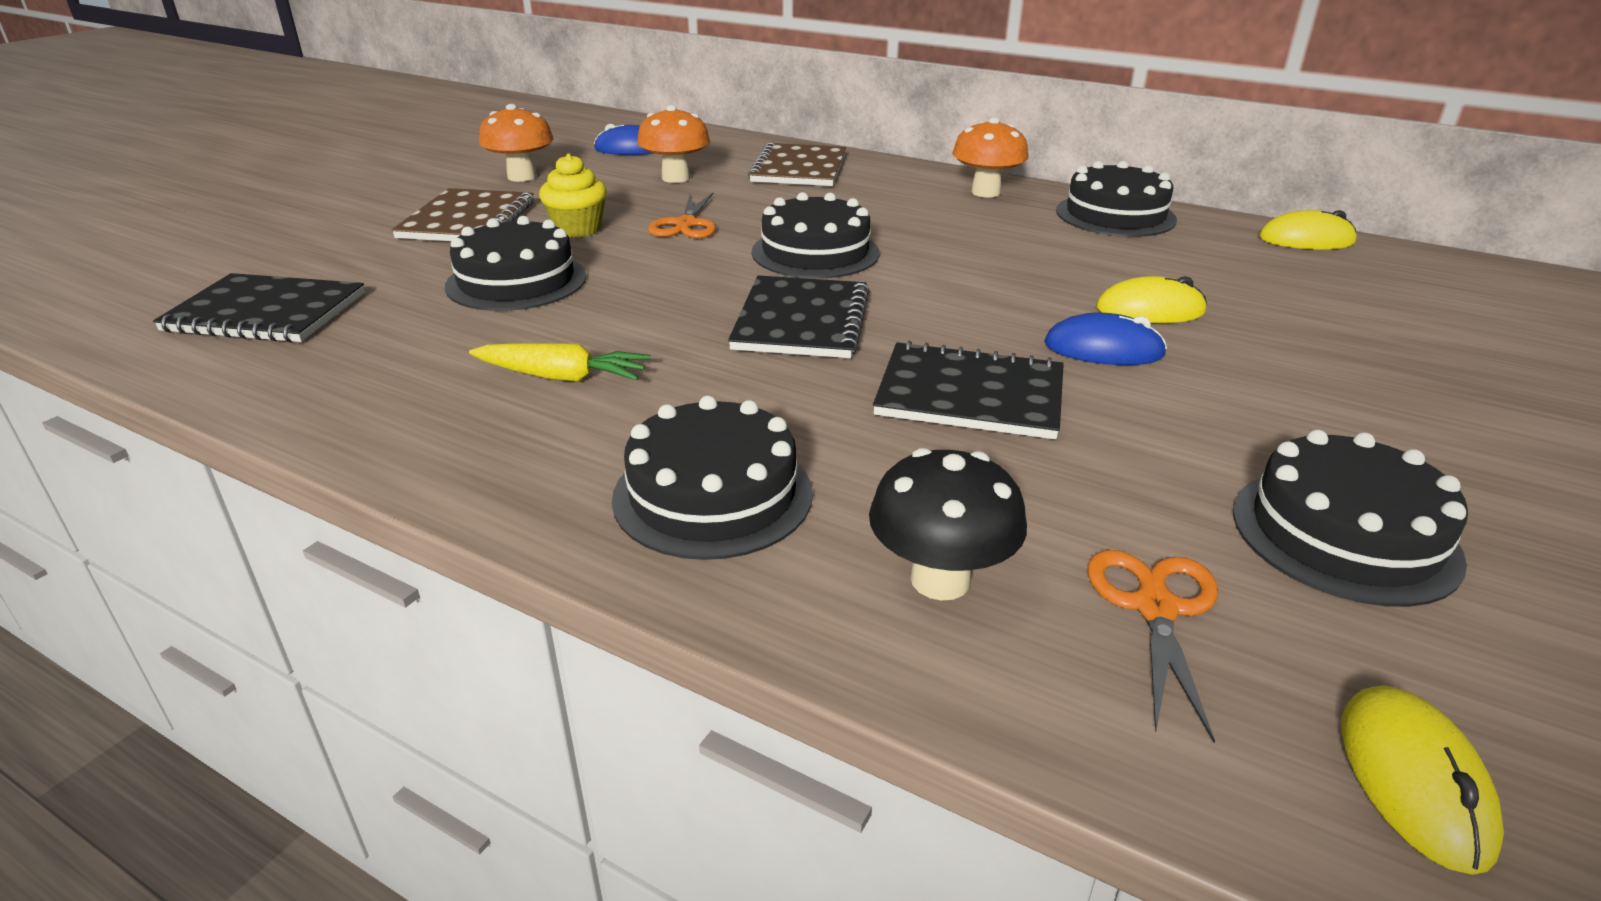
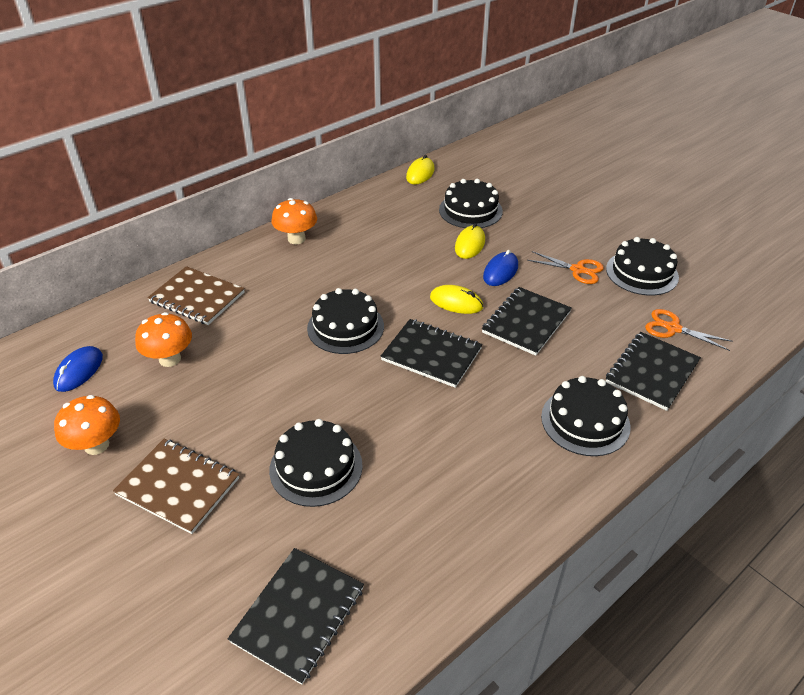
camera: 70 degrees left, 10 degrees up
yellow carrot [469,343,651,382] -> none
yellow cupcake [539,154,607,238] -> none
orange scissors [648,193,716,238] -> orange scissors moved to [527,251,604,284]
black mushroom [869,448,1027,601] -> black notebook [606,332,701,411]
black cake [1056,161,1177,237] -> black cake moved to [439,179,503,228]
yellow mouse [1341,685,1504,875] -> yellow mouse moved to [430,285,484,314]

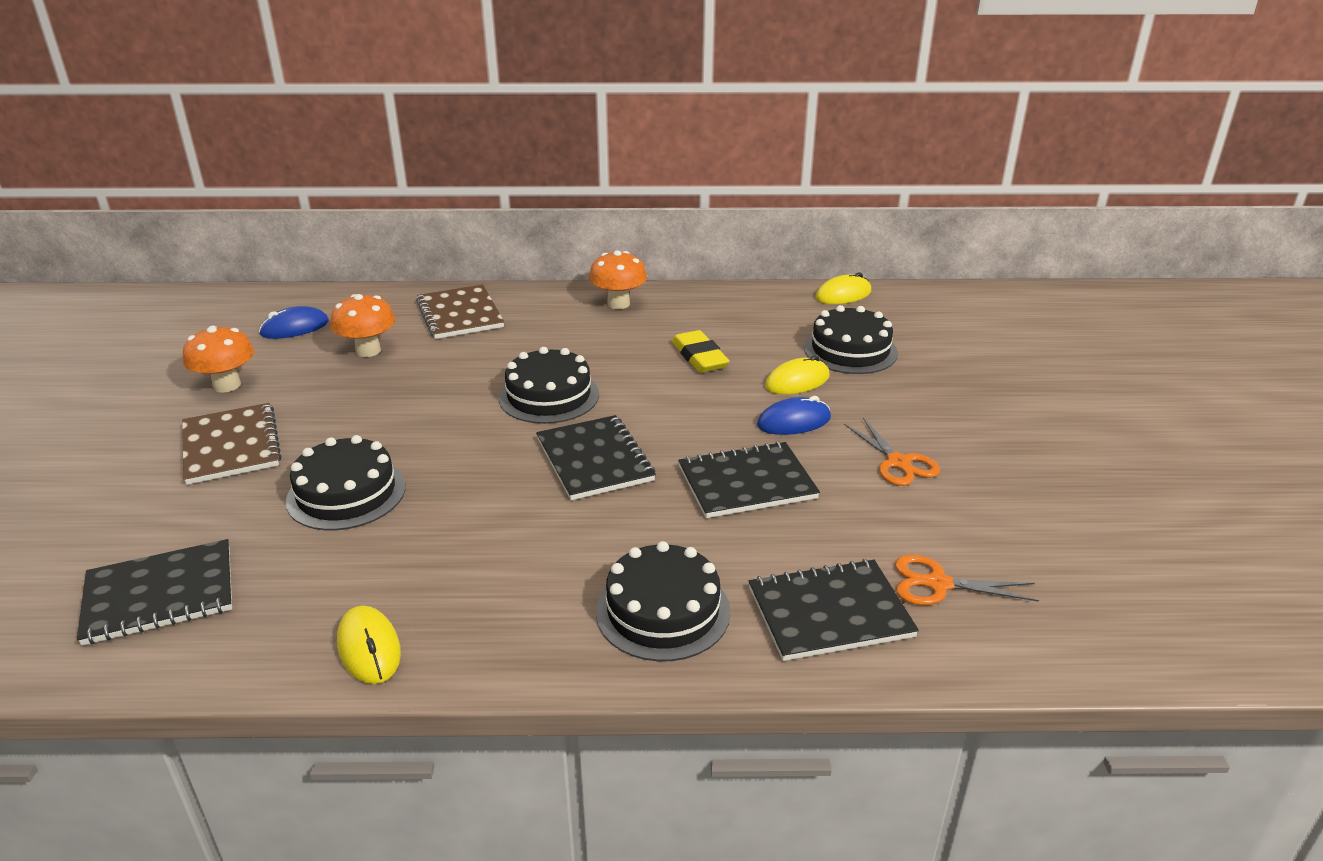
camera: 40 degrees right, 10 degrees down
yellow mouse [430,285,484,314] -> yellow mouse moved to [337,605,401,684]
black cake [606,237,679,296] -> none
orange scissors [645,309,733,351] -> orange scissors turned 60 degrees counterclockwise [895,555,1039,605]
none -> yellow eraser [672,330,730,373]

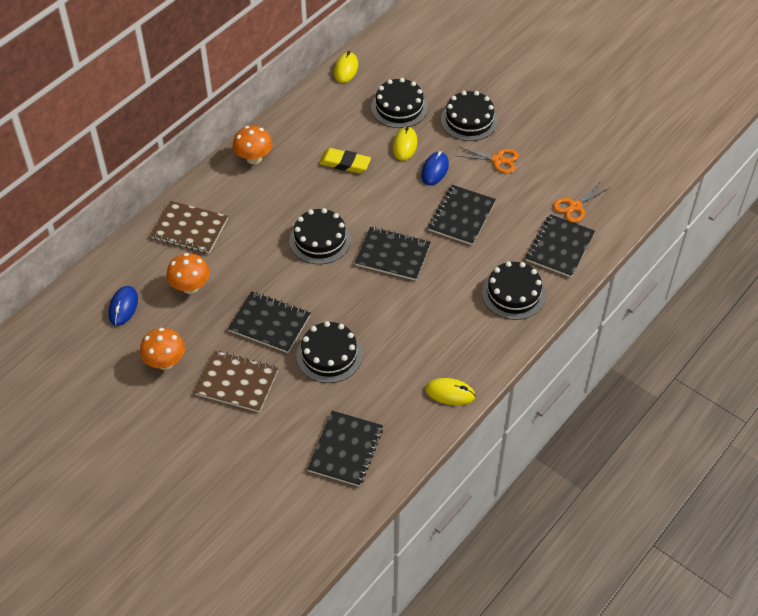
camera: 50 degrees left, 20 degrees up
none -> black notebook [228,291,311,353]
none -> black cake [441,91,498,141]

